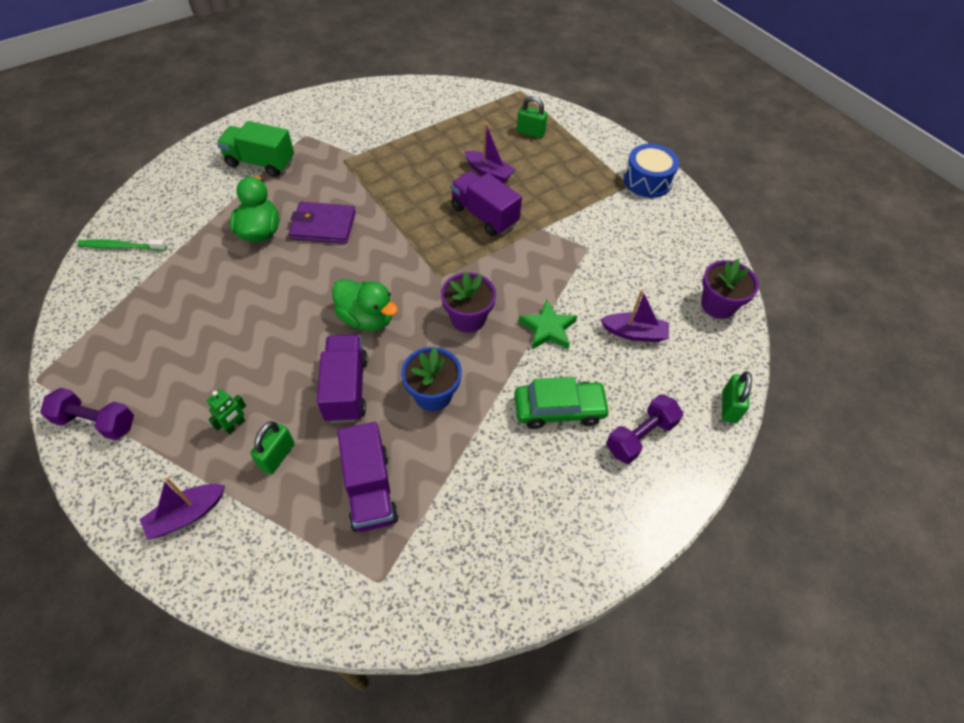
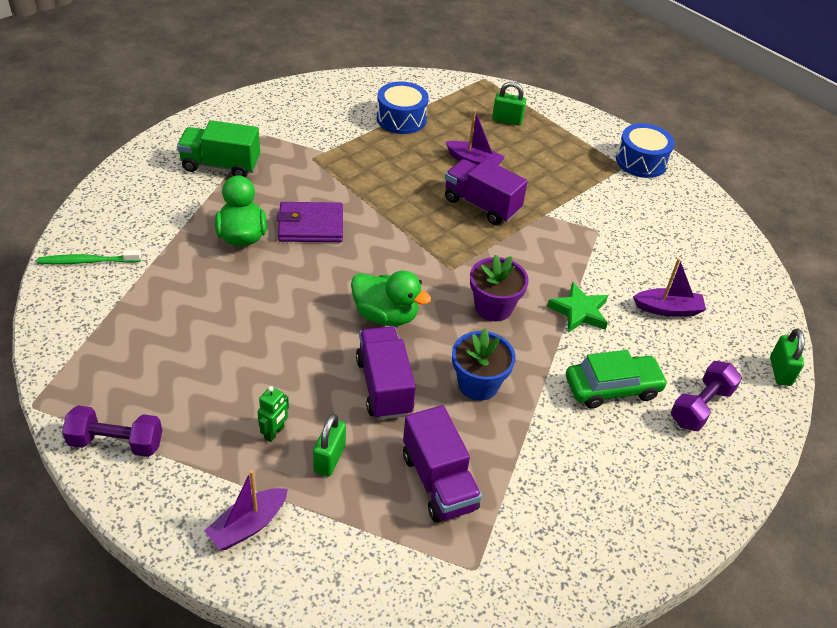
camera: 10 degrees left, 10 degrees down
purple flower pot [701,259,759,319] -> none
none -> blue drum [377,81,429,134]

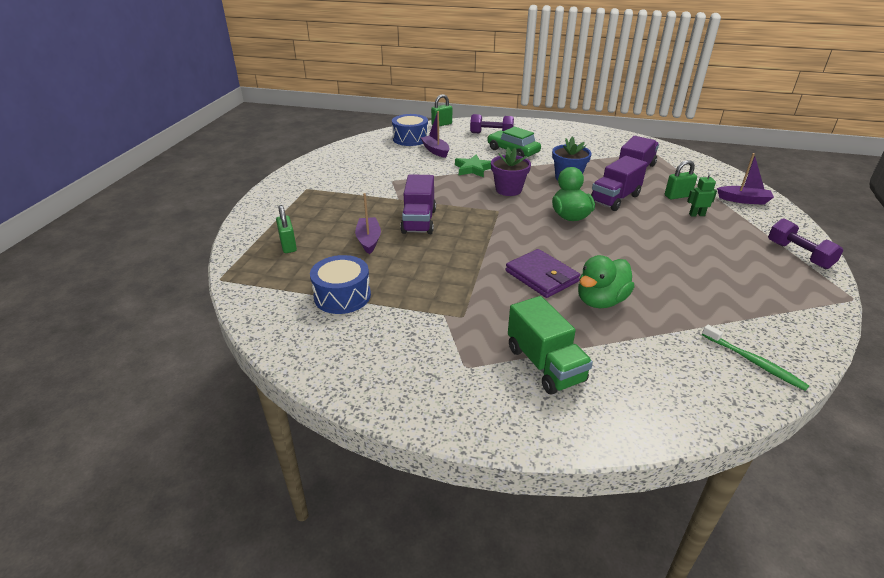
camera: 120 degrees left, 10 degrees down
blue drum [616,123,675,178] -> blue drum moved to [392,114,428,146]

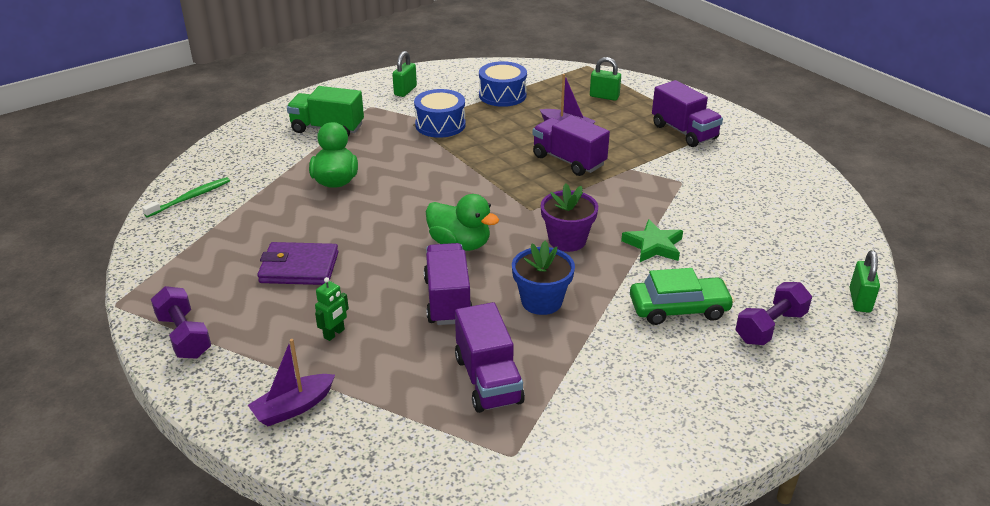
camera: 130 degrees right, 0 degrees up
blue drum [392,114,428,146] -> blue drum moved to [414,89,466,138]
purple boat [421,111,450,158] -> none
purple wallet [506,249,580,298] -> purple wallet moved to [257,242,338,285]
green padlock [665,160,697,199] -> green padlock moved to [392,51,417,97]
green toothbrush [702,325,809,391] -> green toothbrush turned 135 degrees clockwise [142,177,230,218]
purple dumbbell [768,218,843,269] -> purple dumbbell turned 45 degrees clockwise [151,286,211,359]
none -> purple truck [652,80,723,147]

